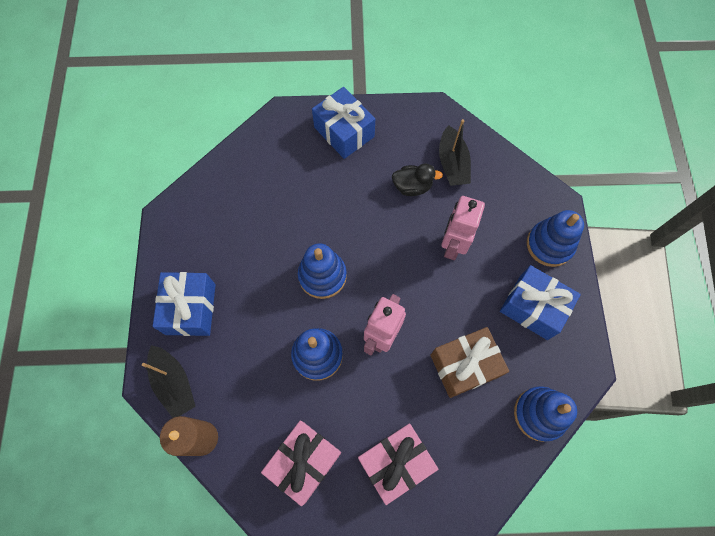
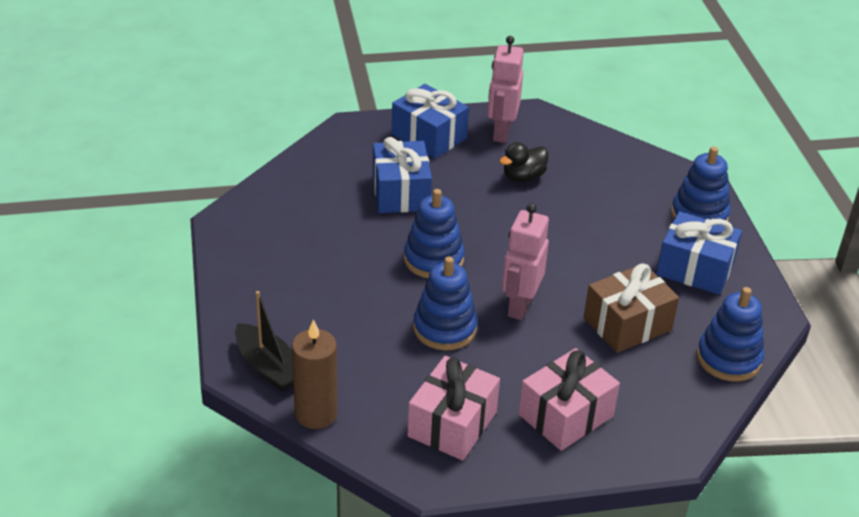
camera: 10 degrees left, 30 degrees down
blue gift [153,272,216,336] -> blue gift moved to [373,137,432,213]
black duck [392,163,443,196] -> black duck turned 150 degrees clockwise [500,142,549,182]
black boat [439,119,471,186] -> none
pink robot [442,196,485,260] -> pink robot moved to [487,36,524,143]

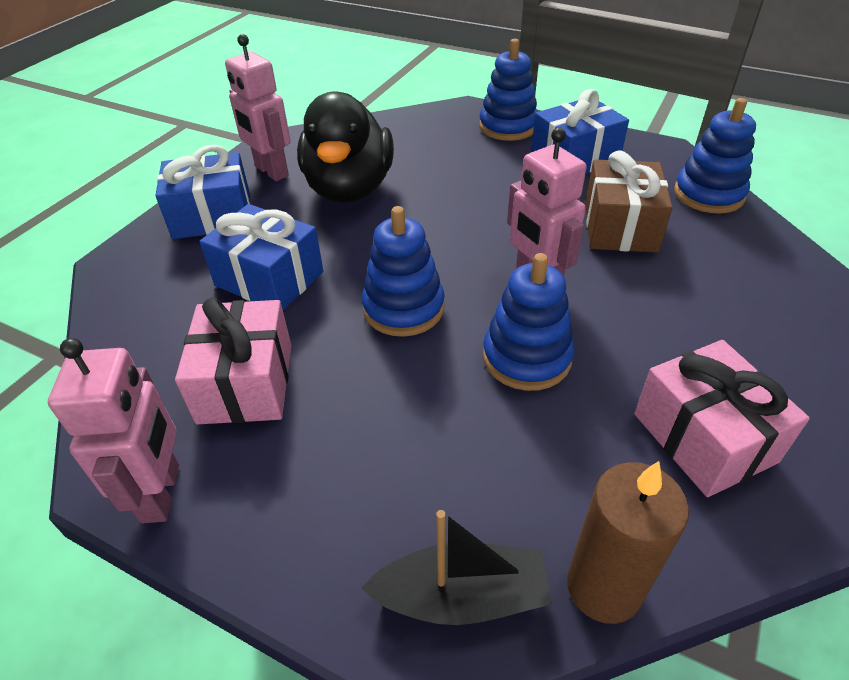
camera: 50 degrees left, 5 degrees up
black duck [500,142,549,182] -> black duck [297,91,394,203], size x2.06
pink gift [518,348,620,451] -> pink gift moved to [175,297,291,425]
none -> pink robot [48,338,179,524]

